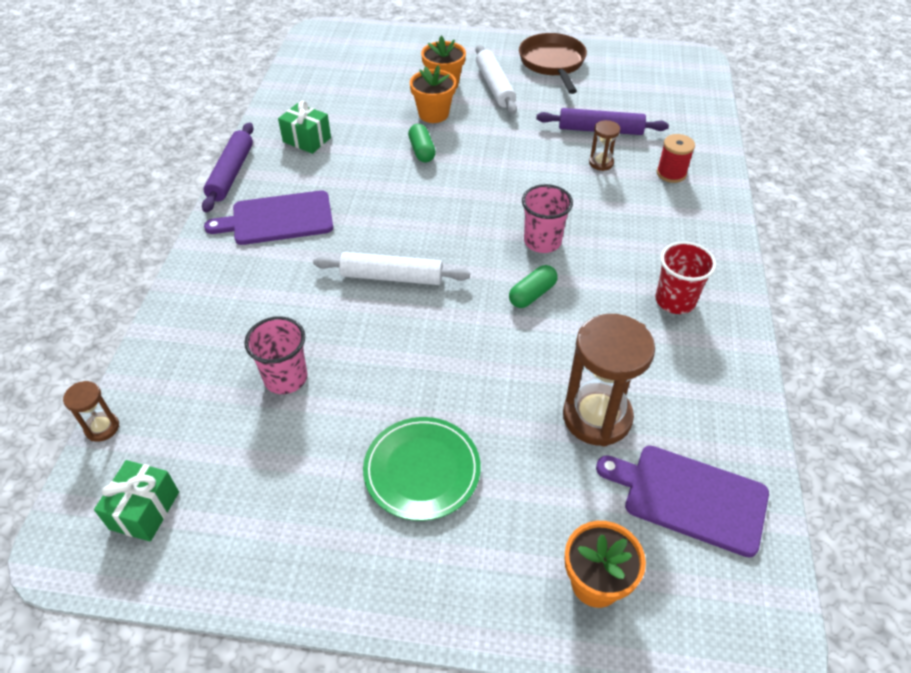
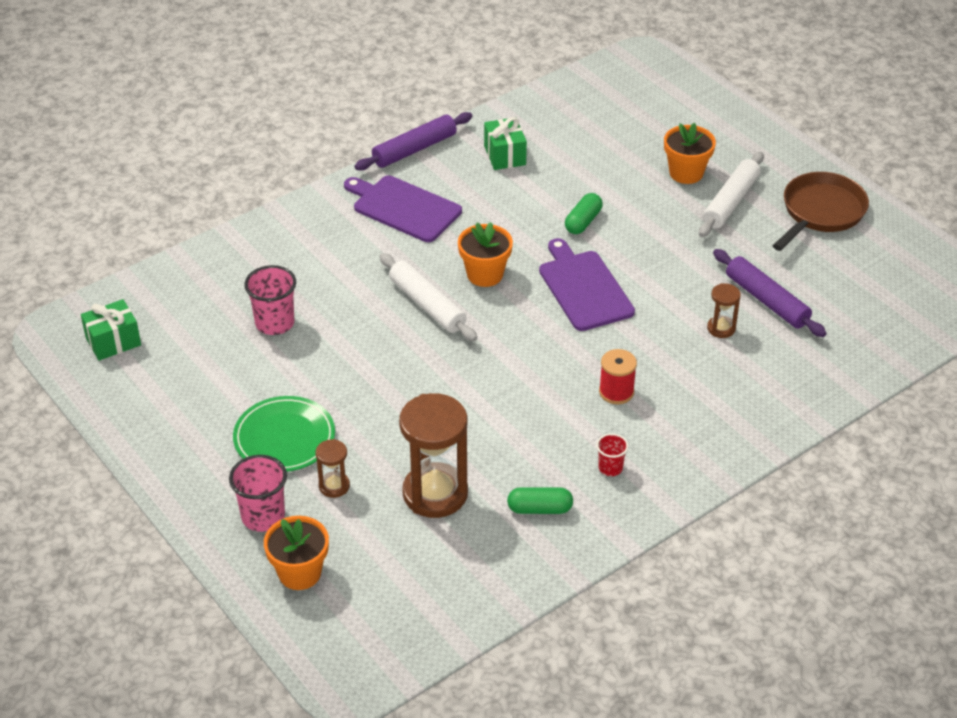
camera: 45 degrees right, 5 degrees down
brown hourglass [63,381,119,442] -> brown hourglass moved to [315,439,350,498]
orange flower pot [410,65,456,123] -> orange flower pot moved to [458,222,513,287]
green capsule [509,265,558,308] -> green capsule moved to [507,487,573,514]
pink cup [522,184,573,253] -> pink cup moved to [229,455,287,532]
purple cutting board [596,446,769,557] -> purple cutting board moved to [539,238,635,331]
red cup [655,241,716,314] -> red cup [596,433,629,476], size x0.57
red spool [657,134,695,183] -> red spool moved to [599,349,637,404]

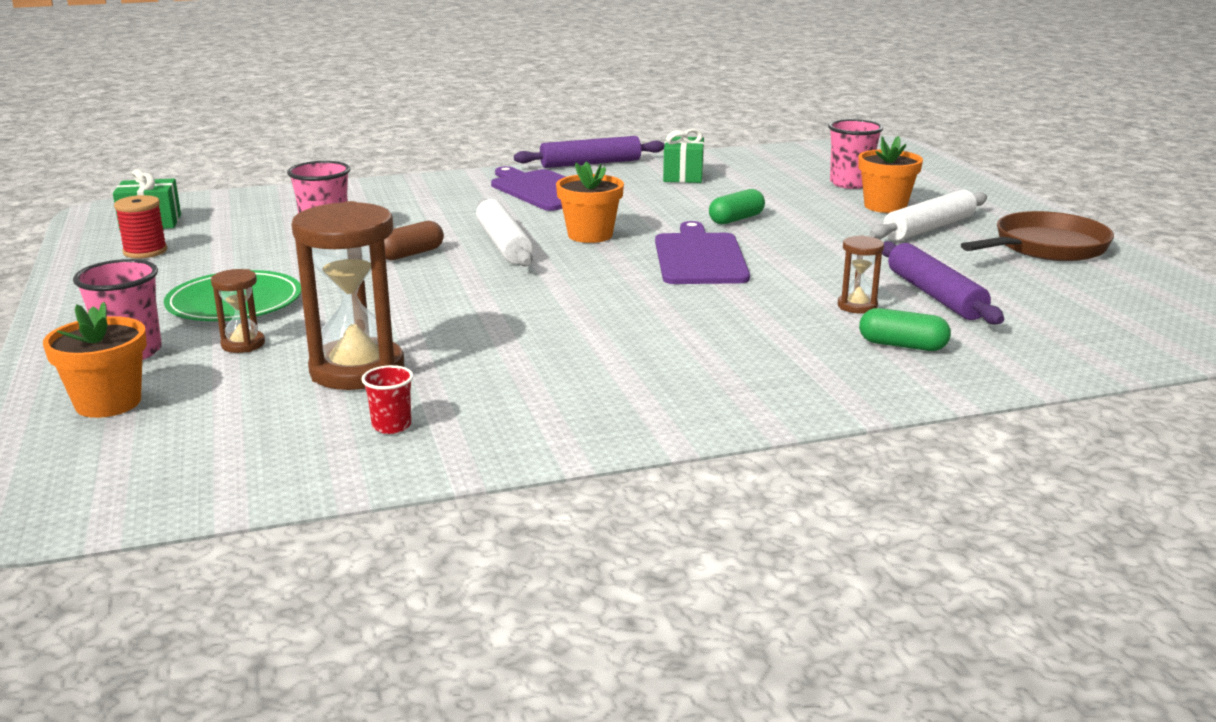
camera: 20 degrees right, 20 degrees down
green capsule [507,487,573,514] -> green capsule moved to [859,308,951,351]
red cup [596,433,629,476] -> red cup moved to [361,365,413,434]
red spool [599,349,637,404] -> red spool moved to [114,195,167,259]
none -> brown capsule [384,221,444,260]
none -> pink cup [828,119,883,189]

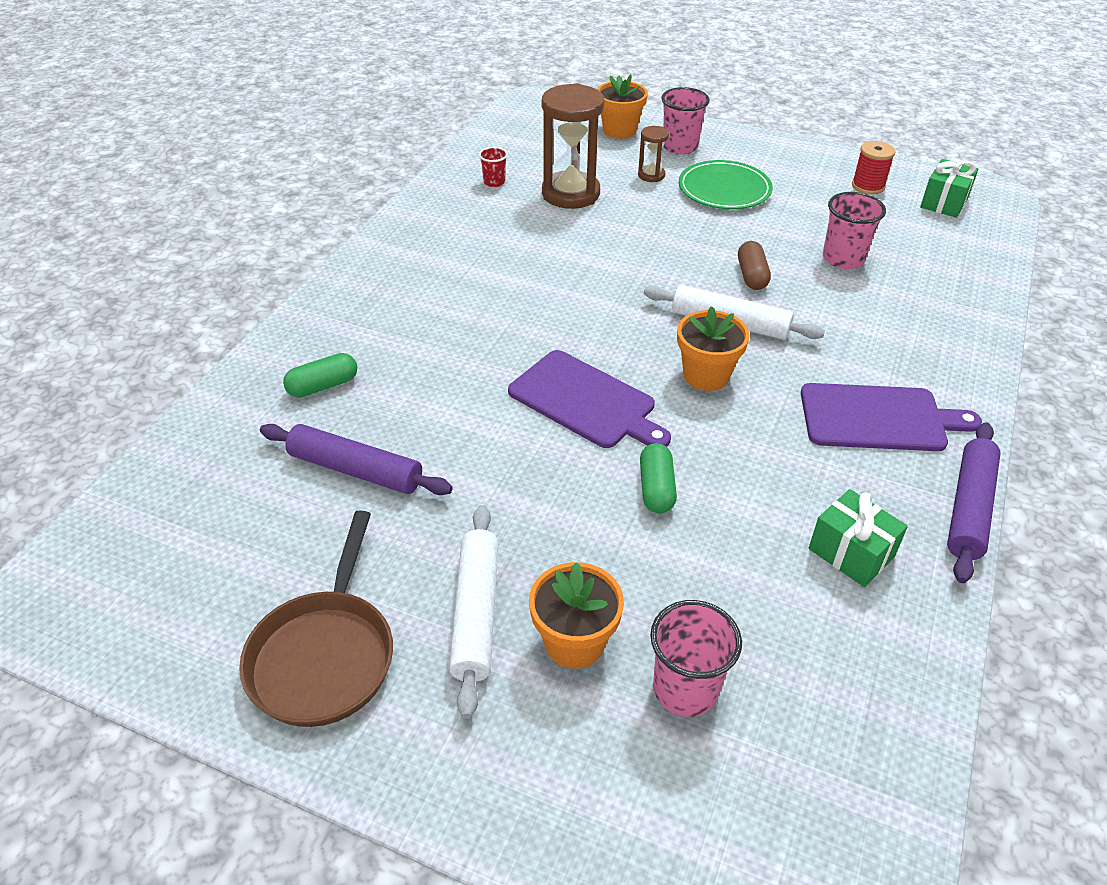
camera: 130 degrees right, 20 degrees up
brown hourglass [838,235,884,314] -> none

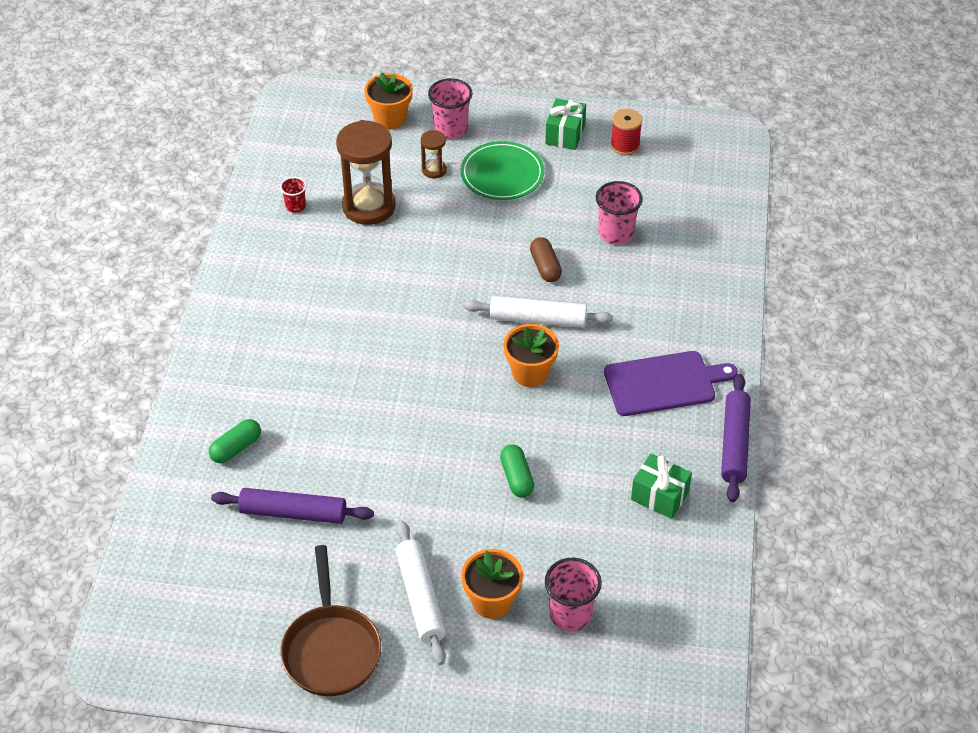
camera: 15 degrees left, 5 degrees up
purple cutting board [508,350,671,448] -> none
green gift [920,159,978,218] -> green gift moved to [545,98,586,150]

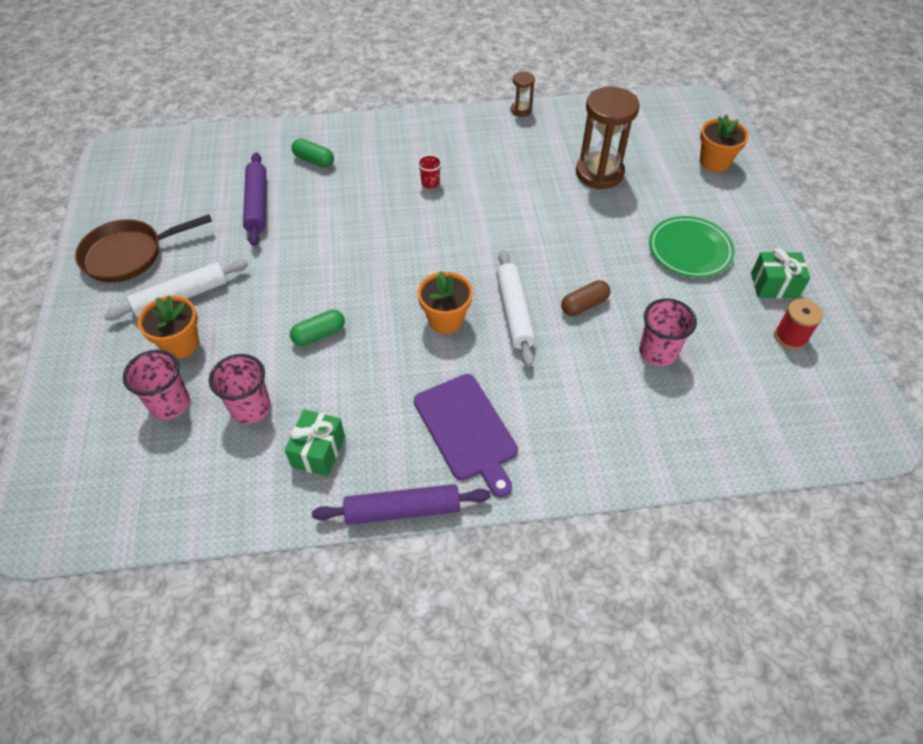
camera: 75 degrees right, 5 degrees up
red cup [280,177,306,213] -> red cup moved to [418,155,442,189]
brown hourglass [421,130,447,178] -> brown hourglass moved to [511,72,535,117]
pink cup [428,78,472,139] -> pink cup moved to [209,354,271,424]

